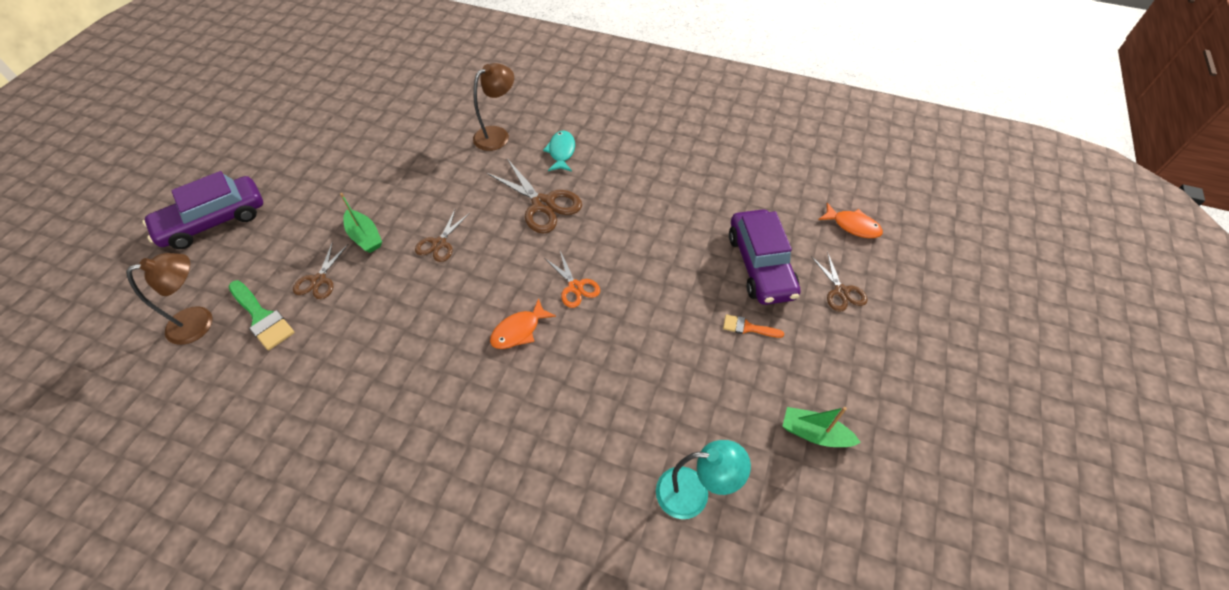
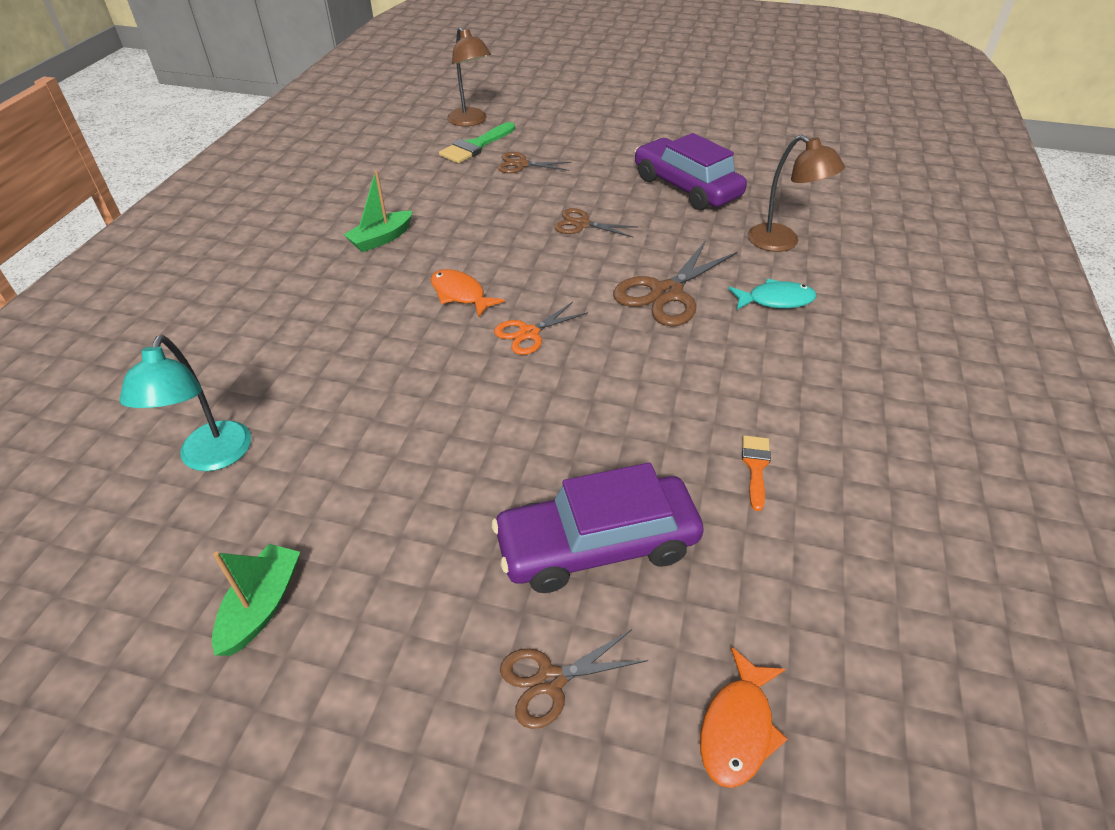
camera: 85 degrees right, 10 degrees down
purple car [142,171,263,249] -> purple car moved to [635,133,747,210]
green boat [340,193,382,253] -> green boat moved to [343,170,412,252]
orange brush [723,314,784,338] -> orange brush moved to [742,435,771,511]

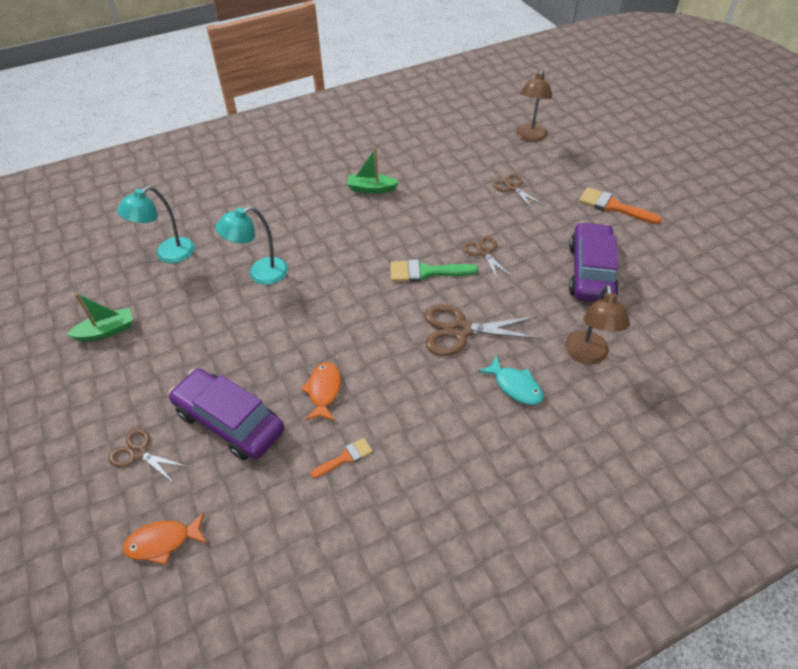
camera: 50 degrees right, 5 degrees up
orange fish [431,269,505,318] -> orange fish moved to [301,362,341,421]
green brush [439,122,515,163] -> green brush moved to [390,259,479,282]
orange scissors [494,302,588,355] -> none
none -> turquoise lamp [216,206,288,285]
none -> orange brush [579,187,662,224]

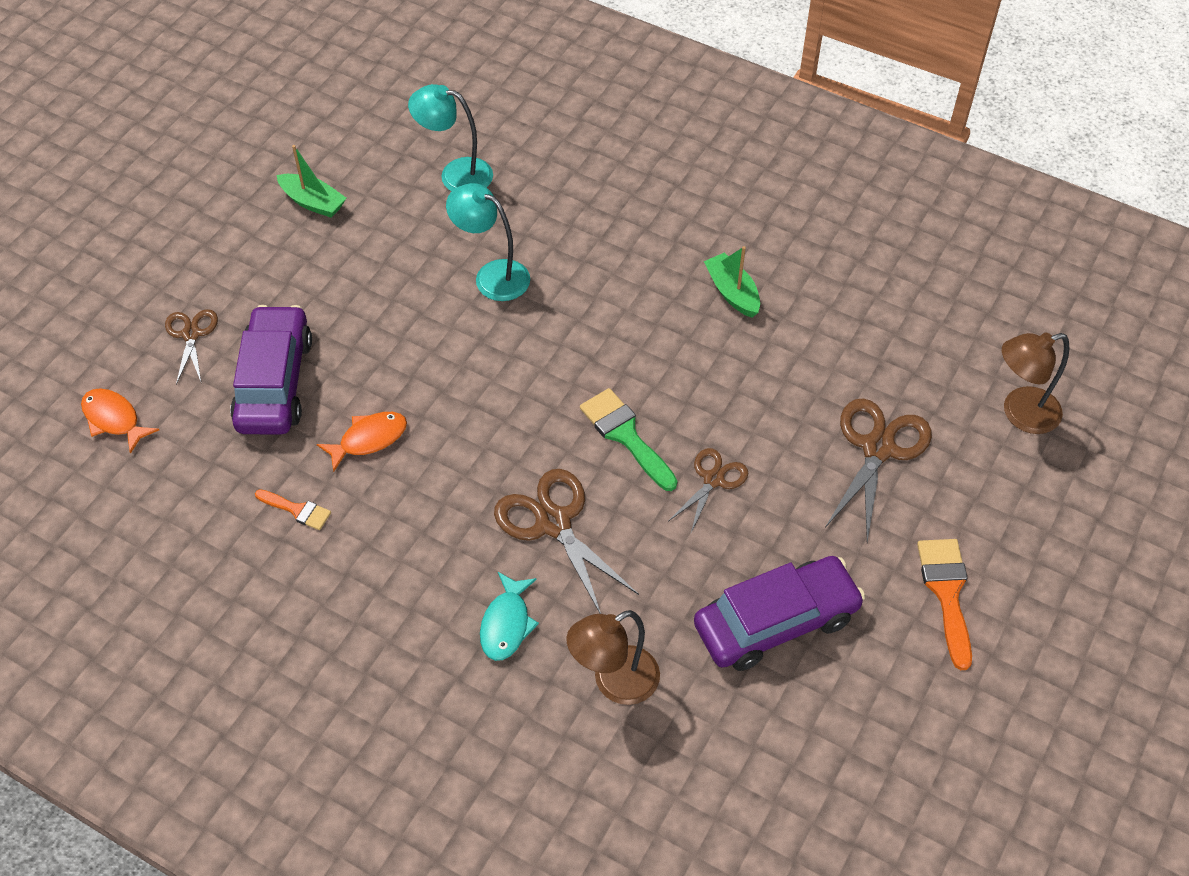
camera: 55 degrees right, 5 degrees up
brown scissors [493,173,544,210] -> brown scissors [825,398,932,542], size x1.67

